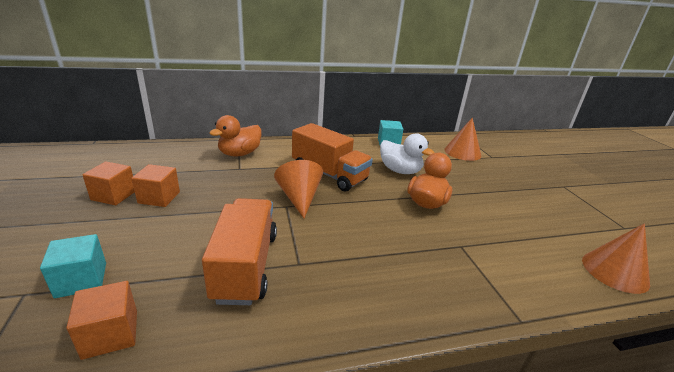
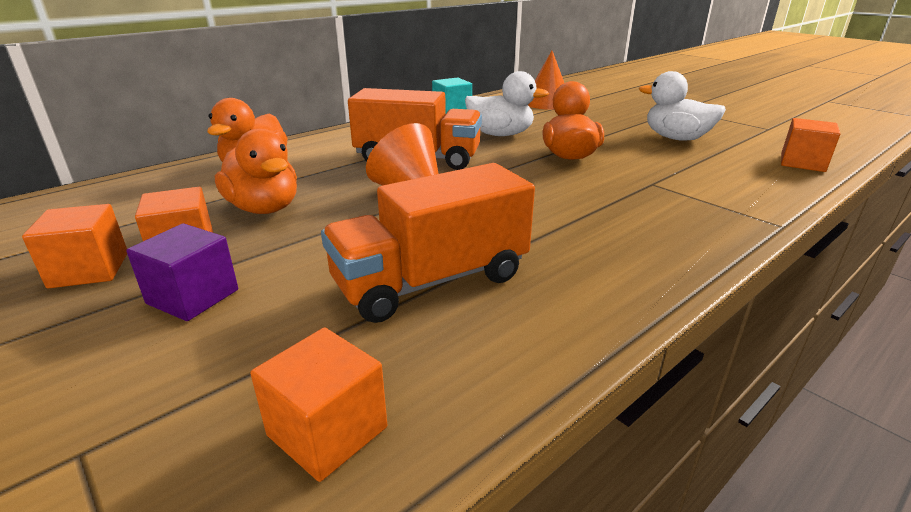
camera: 25 degrees left, 0 degrees up
turquoise cube [40,234,106,298] -> none
orange truck [202,198,277,305] -> orange truck turned 90 degrees counterclockwise [321,163,535,323]
orange cone [582,223,650,294] -> orange cube [781,118,840,172]
none -> purple cube [126,223,238,321]
none -> orange duck [215,128,297,214]
none -> white duck [639,71,726,141]

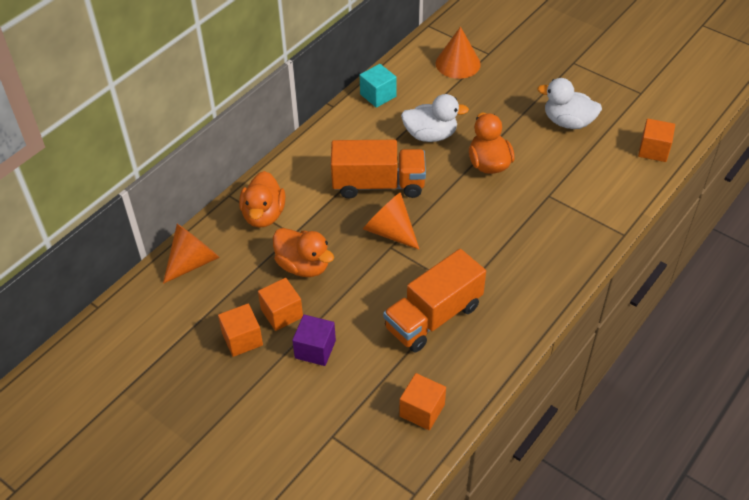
camera: 10 degrees left, 20 degrees up
none -> orange cone [163,224,220,284]

